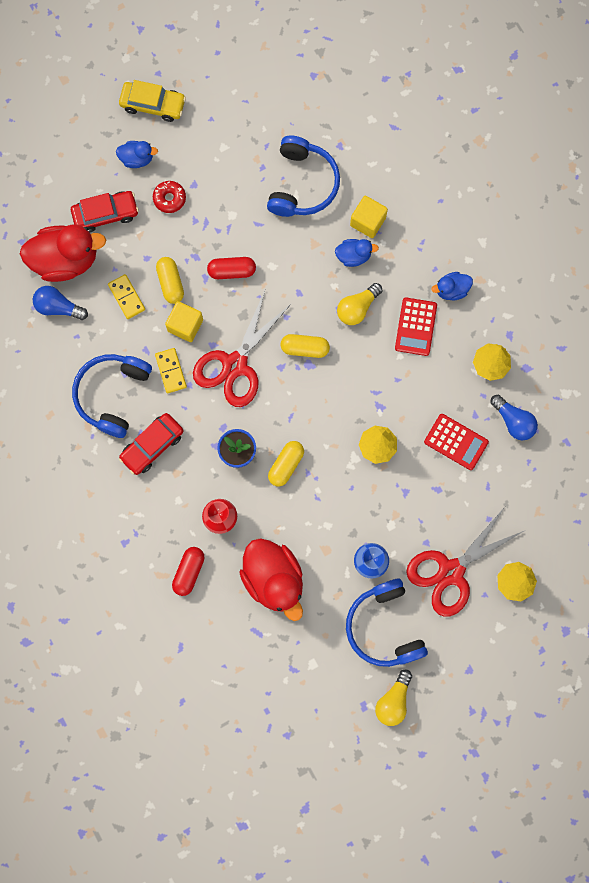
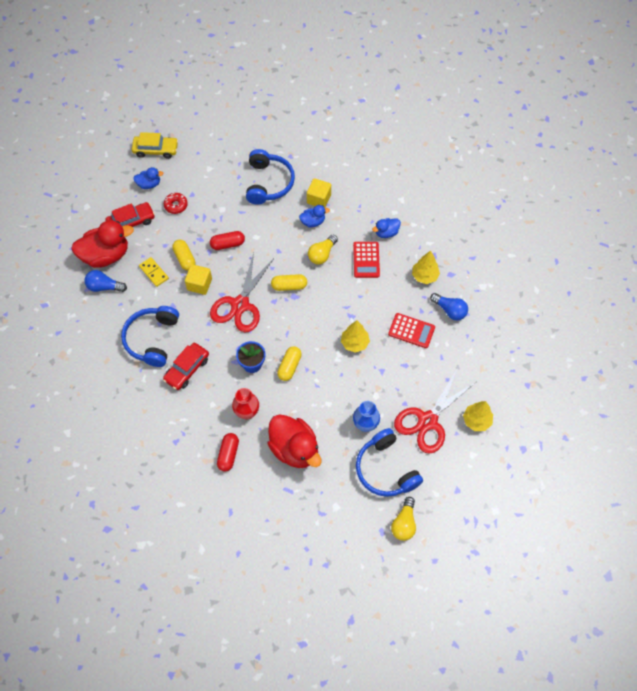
camera: 10 degrees left, 15 degrees down
yellow domino [155,348,187,393] -> none

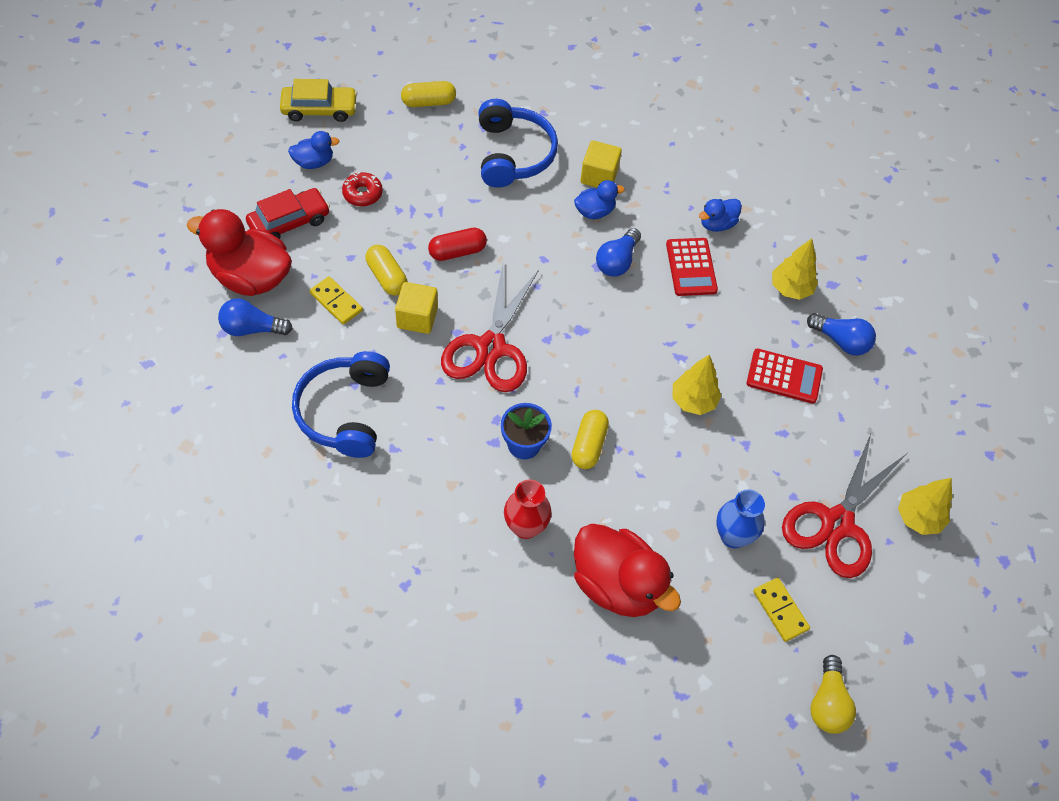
camera: 10 degrees left, 5 degrees down
red duck [71,220,134,268] -> red duck turned 135 degrees counterclockwise [187,209,292,296]
red car [163,343,209,390] -> none
red capsule [217,433,239,472] -> none
yellow capsule [271,274,307,291] -> yellow capsule moved to [401,81,456,107]
yellow light bulb [308,235,338,264] -> blue light bulb [596,228,641,277]
blue headphones [356,428,423,497] -> yellow domino [753,577,810,642]

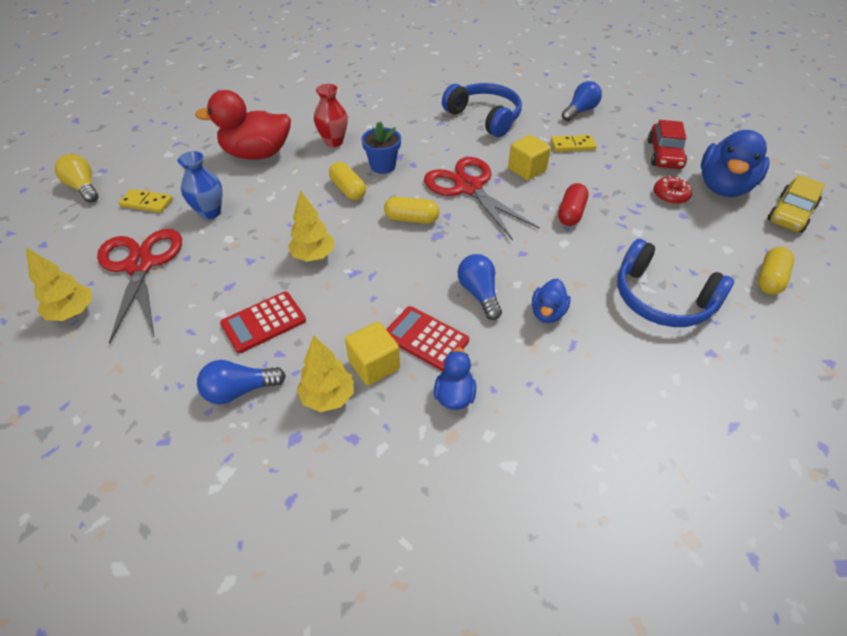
camera: 135 degrees right, 10 degrees down
red duck [187,209,292,296] -> none
blue duck [288,131,339,169] -> blue duck [701,130,770,197], size x1.99
yellow capsule [365,245,408,295] -> yellow capsule moved to [384,197,439,224]
yellow cube [580,140,622,188] -> yellow cube moved to [345,321,400,386]

